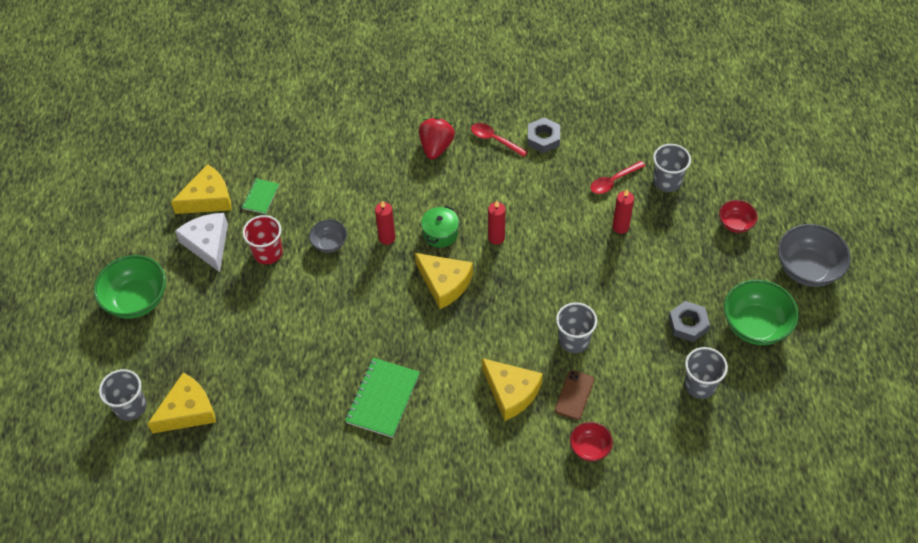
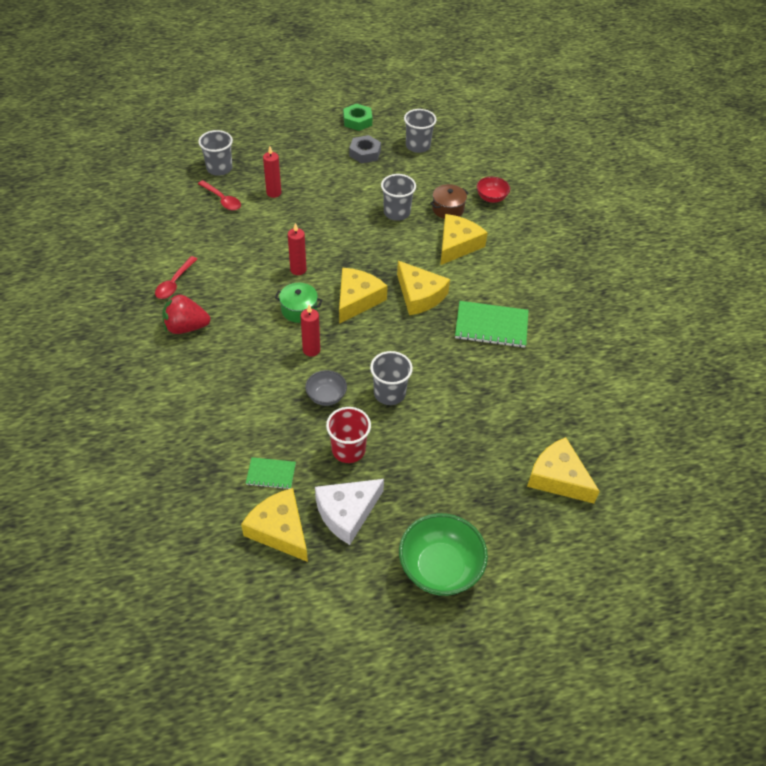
camera: 105 degrees left, 5 degrees down
grey cup [99,369,147,421] -> grey cup moved to [370,351,413,405]
grey nut [527,117,560,153] -> none
brown phone [555,370,594,420] -> brown pot [430,184,469,219]
red bowl [719,200,758,233] -> none
green bowl [724,279,799,345] -> green nut [343,104,372,131]
grey bowl [778,224,851,287] -> none
none -> yellow cheese [397,261,450,315]

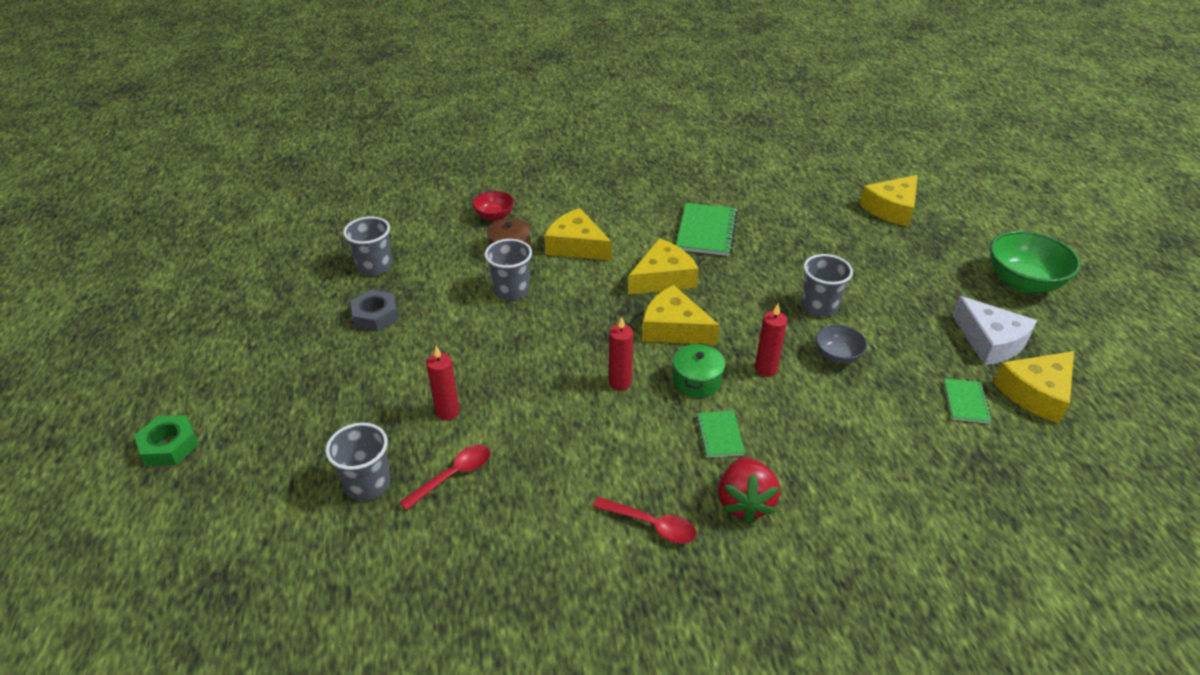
camera: 85 degrees left, 10 degrees down
red cup [326,407,371,463] -> none
green nut [343,104,372,131] -> green nut moved to [134,415,199,466]
none -> green notebook [696,411,745,458]

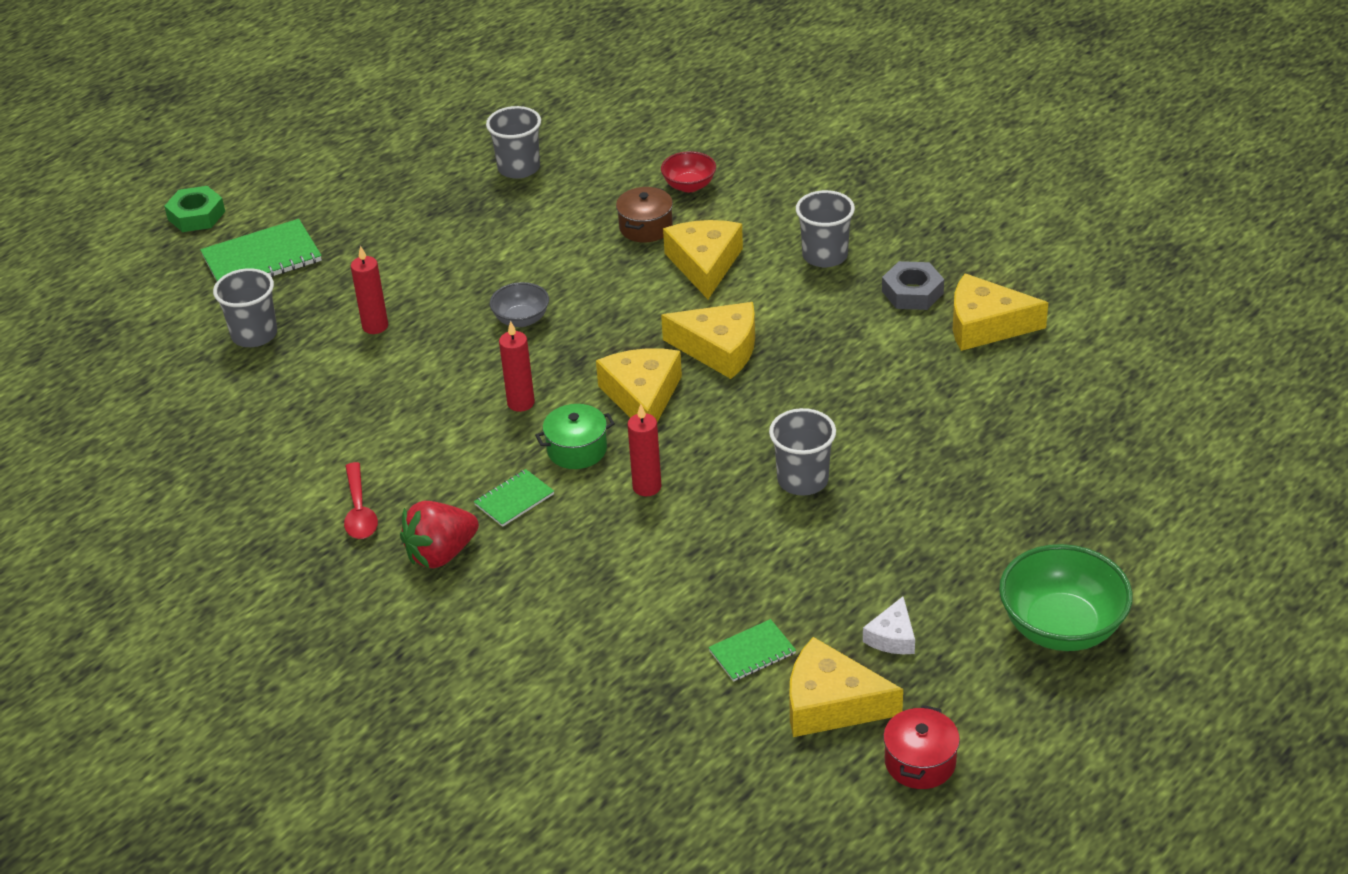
camera: 55 degrees right, 0 degrees up
grey nut [351,290,399,331] -> grey nut moved to [882,261,944,310]
red spoon [399,445,490,510] -> none
grey cup [484,239,532,300] -> grey cup moved to [796,190,855,267]
green notebook [676,203,738,256] -> green notebook moved to [200,219,322,281]
grey bowl [815,325,867,364] -> grey bowl moved to [490,282,549,327]
yellow cheese [859,175,918,227] -> yellow cheese moved to [953,273,1048,351]
white cheese [952,296,1037,365] -> white cheese [863,597,915,654], size x0.55
none -> red pot [883,705,960,789]

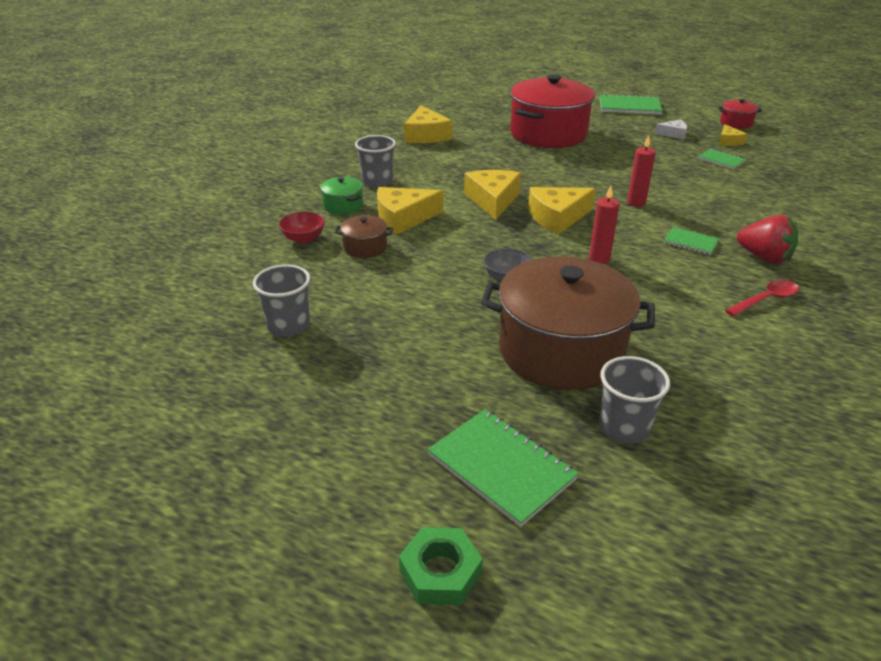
camera: 110 degrees left, 5 degrees down
red candle [351,245,388,334] -> brown pot [481,257,655,390]
green pot [535,404,615,469] -> green pot moved to [320,177,363,215]
grey cup [769,408,836,496] -> none
yellow cheese [789,637,903,737] -> yellow cheese [719,124,747,146], size x0.55
grey nut [882,261,944,310] -> none
green bowl [999,544,1133,651] -> green notebook [600,93,663,115]
none -> red pot [510,74,595,148]

